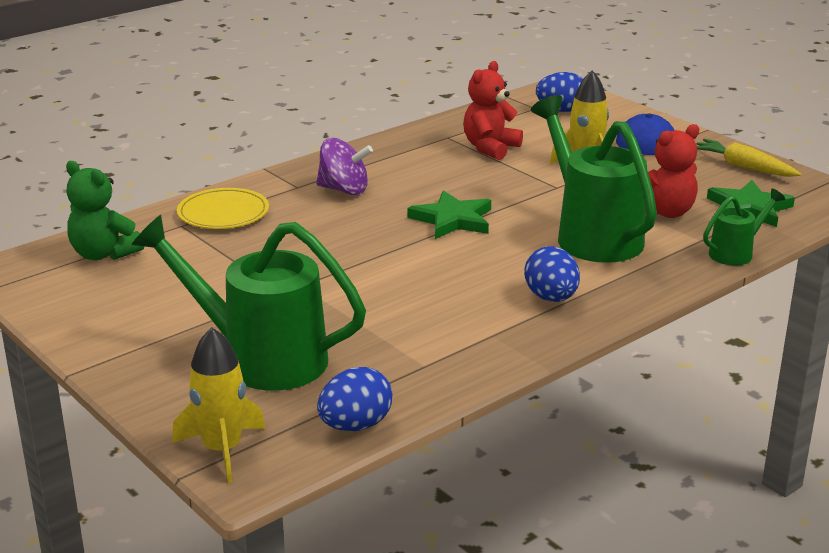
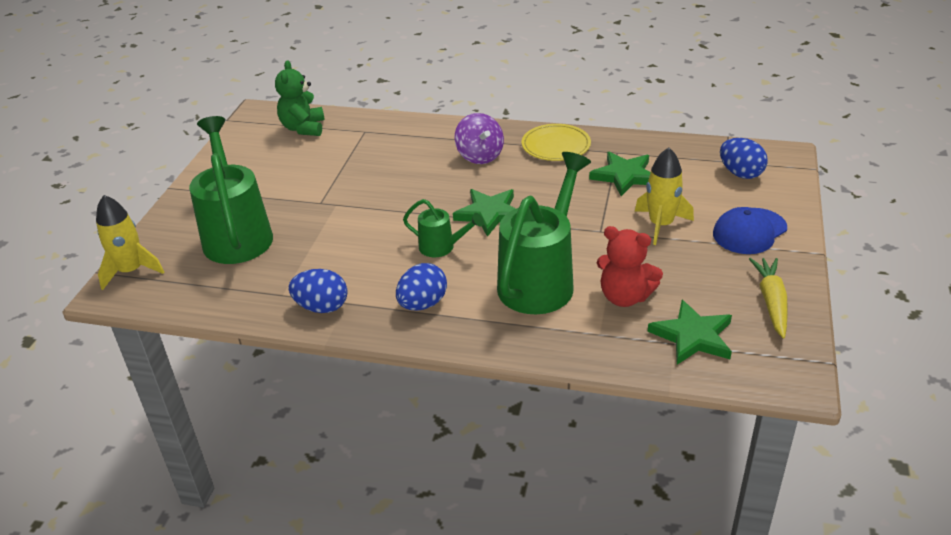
camera: 55 degrees right, 10 degrees up
yellow plate [177,188,269,229] -> yellow plate moved to [522,124,591,161]
blue egg [317,367,392,431] -> blue egg moved to [288,269,347,313]
red teddy bear [463,61,523,160] -> green star [589,152,651,196]
green watering can [703,189,785,265] -> green watering can moved to [403,199,484,257]

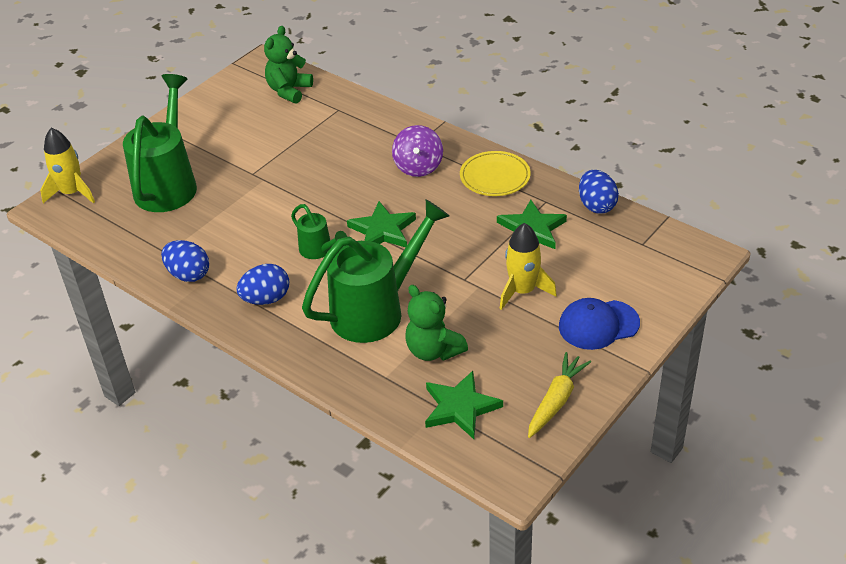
camera: 25 degrees right, 5 degrees up
red teddy bear [597,226,663,307] -> green teddy bear [405,285,468,361]
blue egg [720,138,768,179] -> blue egg moved to [579,170,619,214]

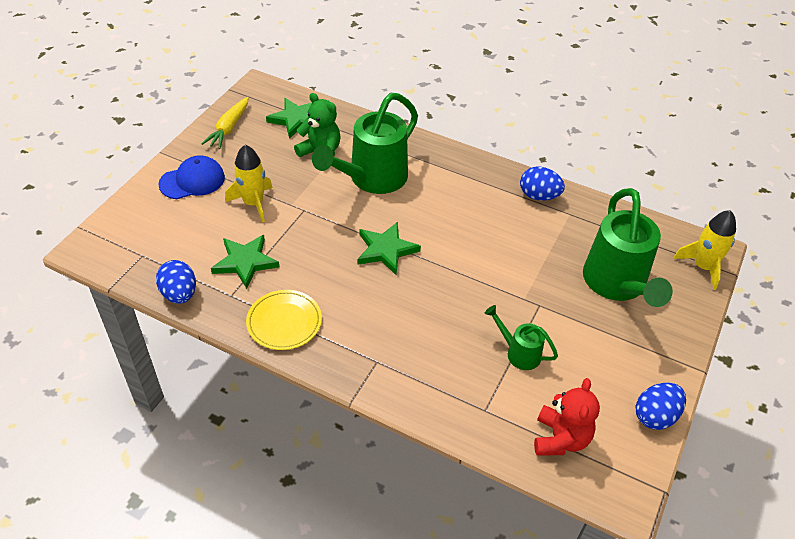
camera: 165 degrees right, 5 degrees up
blue egg [236,264,289,305] -> blue egg moved to [636,383,686,430]
green teddy bear [264,26,313,104] -> red teddy bear [534,378,600,455]
green watering can [291,204,347,259] -> green watering can moved to [484,305,558,370]
purple spinning top [392,125,443,177] -> none

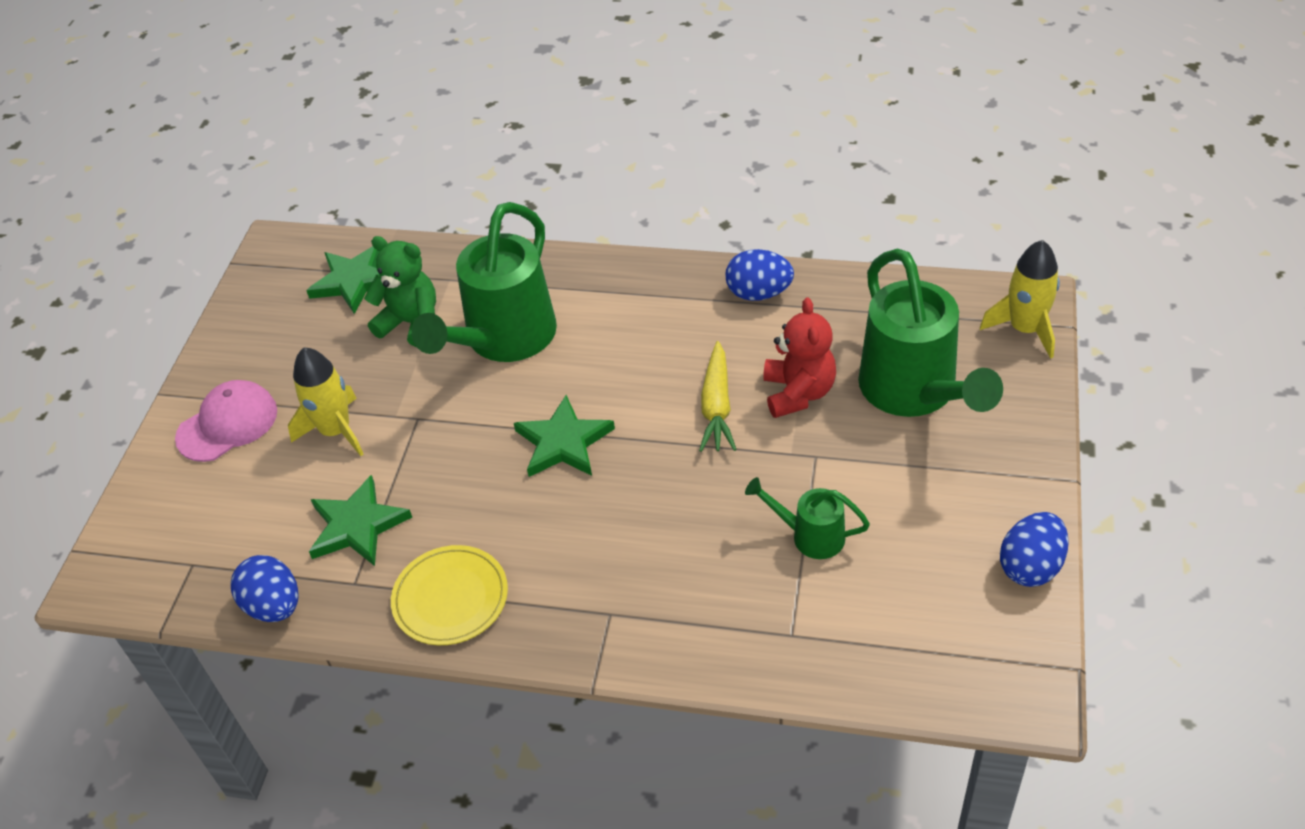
camera: 10 degrees left, 0 degrees up
blue cap [158,155,225,199] -> pink cap [175,380,277,462]
yellow carrot [201,97,249,149] -> yellow carrot moved to [699,341,737,452]
red teddy bear [534,378,600,455] -> red teddy bear moved to [763,297,836,418]

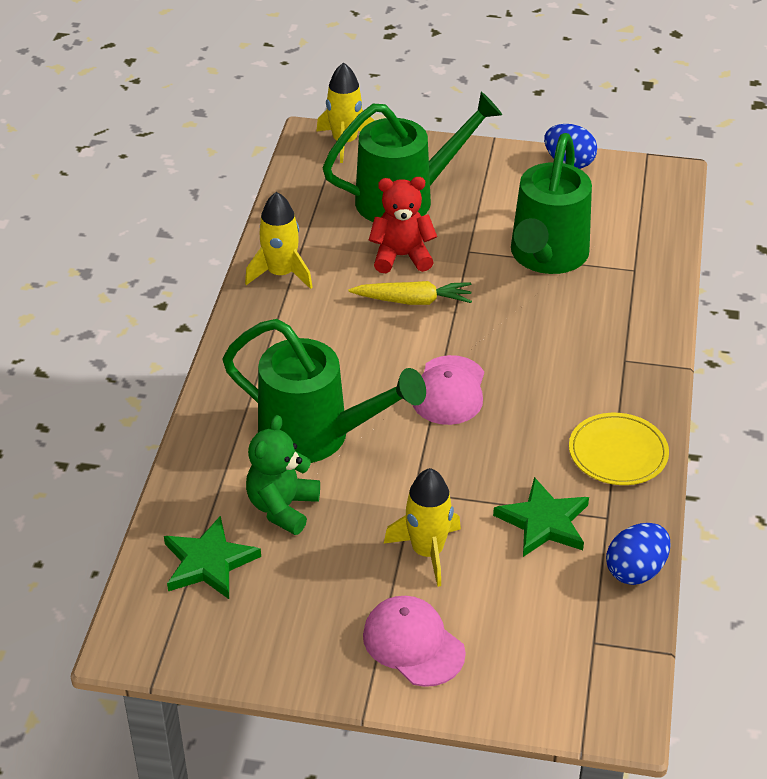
camera: 95 degrees left, 5 degrees down
green star [514,395,615,477] -> pink cap [413,355,484,425]
blue egg [726,249,794,301] -> yellow rocket [245,192,313,289]
green watering can [745,477,870,559] -> green watering can [511,133,592,274], size x2.05

